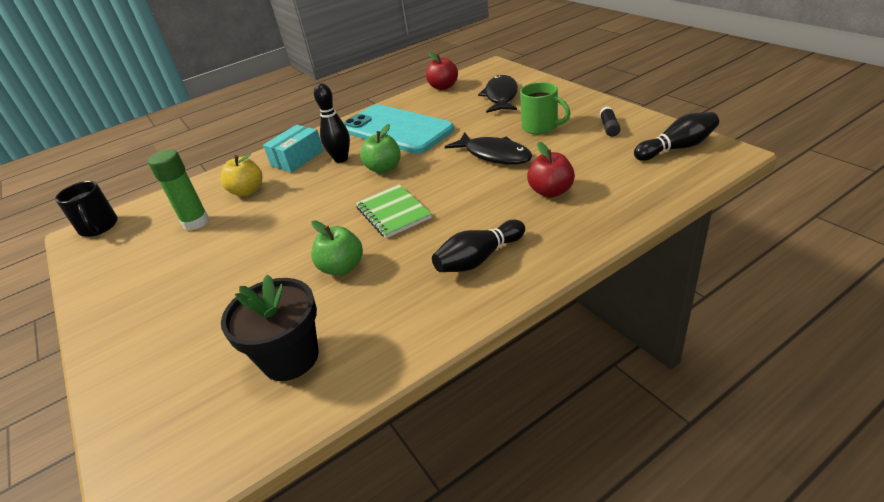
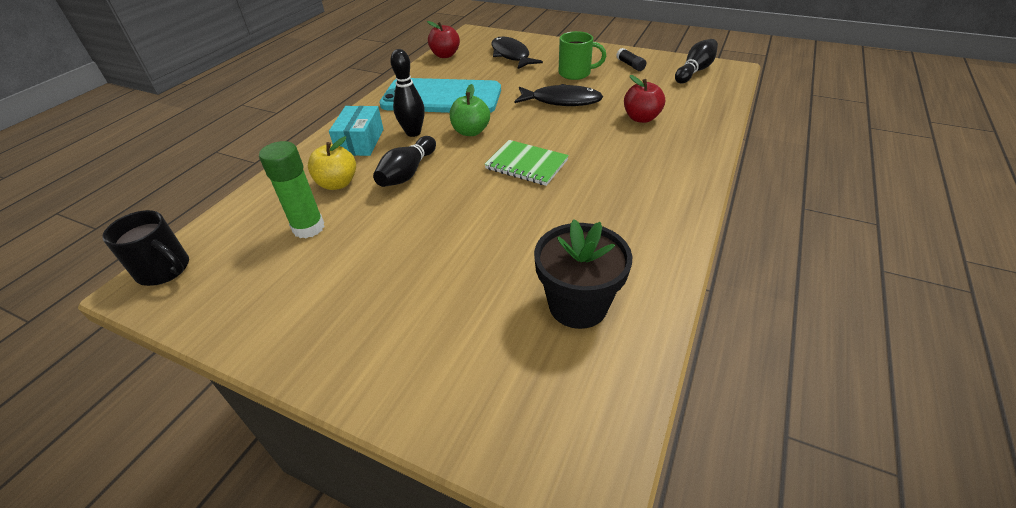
camera: 35 degrees left, 5 degrees up
green apple [311,220,363,275] -> none
black bowling pin [432,220,525,272] -> black bowling pin moved to [373,136,436,187]

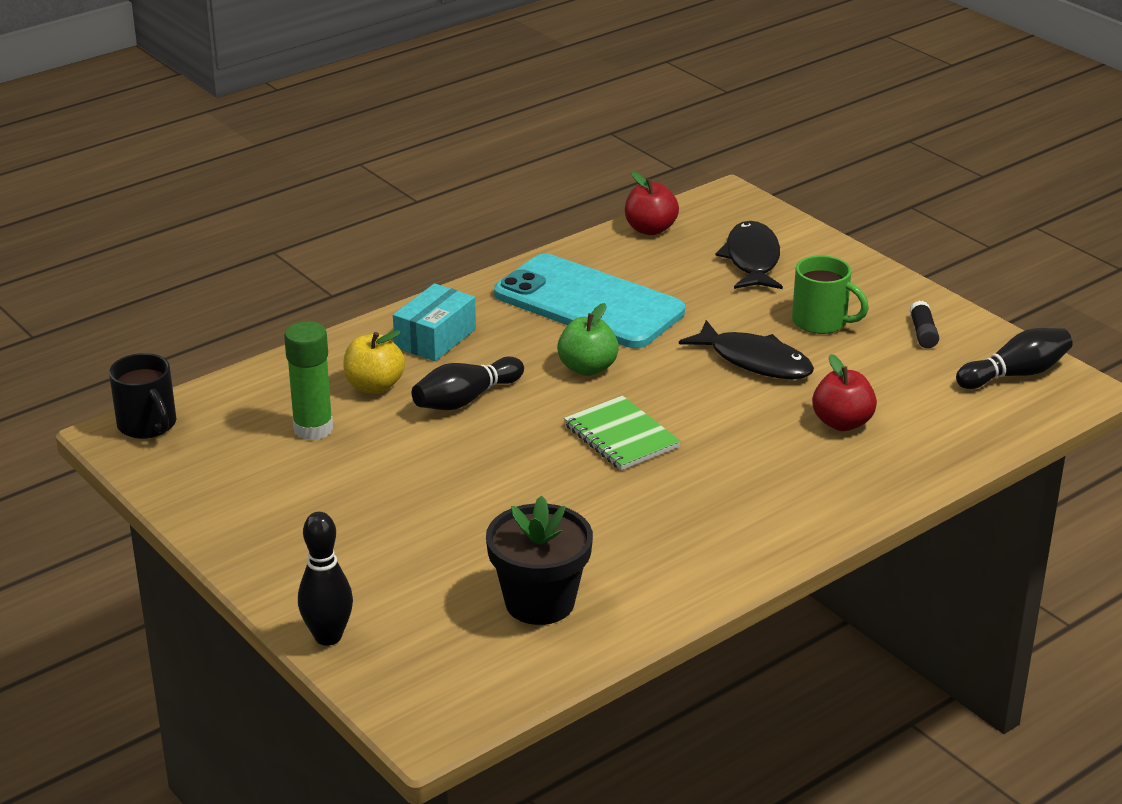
camera: 25 degrees right, 10 degrees down
black bowling pin [390,49,425,137] -> black bowling pin moved to [298,512,353,646]

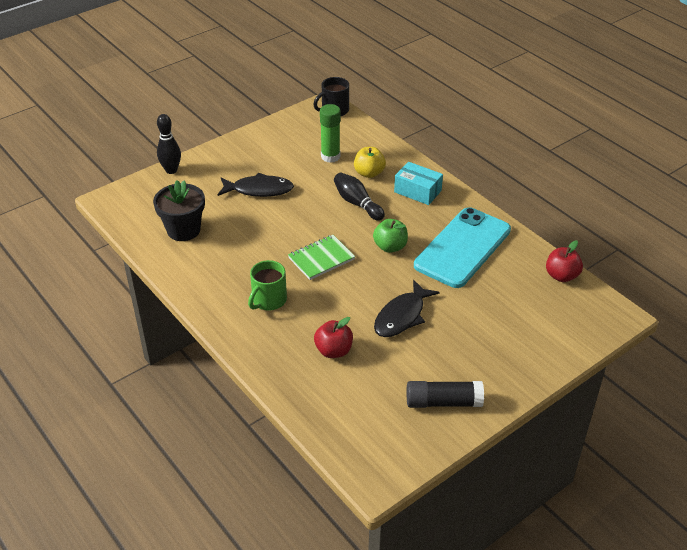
camera: 90 degrees right, 10 degrees up
black fish [715,221,783,289] -> black fish moved to [218,173,294,197]
green mug [792,255,869,334] -> green mug moved to [248,260,287,310]
black glue stick [910,301,939,348] -> black glue stick [407,381,484,408], size x1.81
black bowling pin [956,328,1073,389] -> none

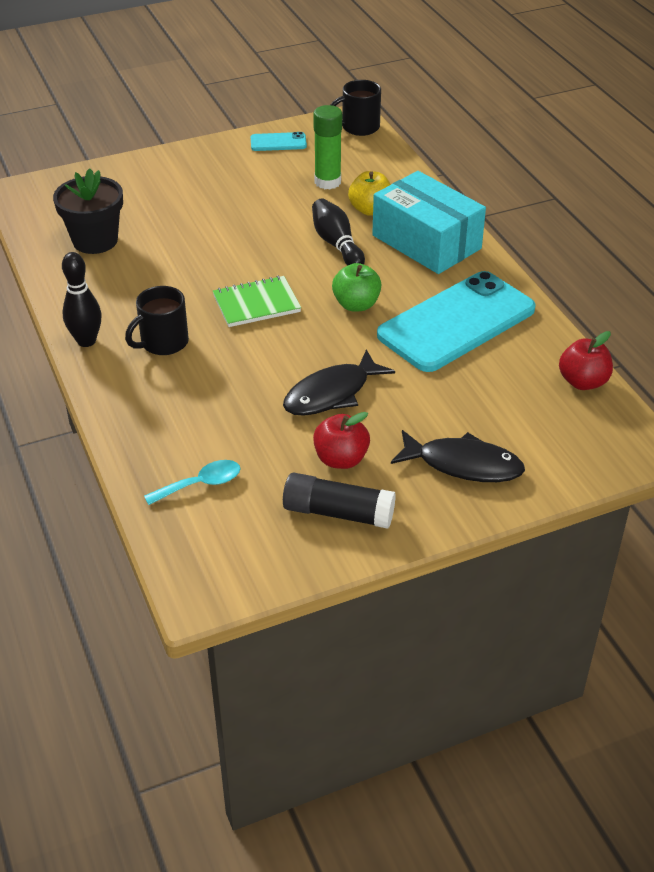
camera: 15 degrees right, 0 degrees up
black bowling pin [157,114,181,174] -> black bowling pin moved to [62,252,102,347]
black fish [218,173,294,197] -> black fish moved to [391,430,525,482]
green mug [248,260,287,310] -> black mug [125,286,189,355]
red apple [314,317,353,358] -> red apple moved to [313,412,370,469]
turquoise box [394,162,443,205] -> turquoise box [372,171,486,274], size x1.64
none -> turquoise spoon [144,460,241,505]
none -> turquoise phone [251,132,307,151]

